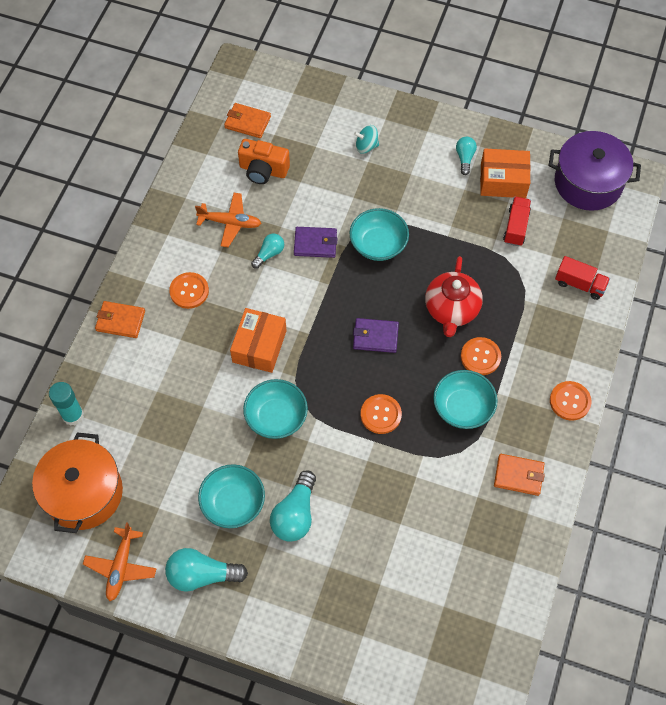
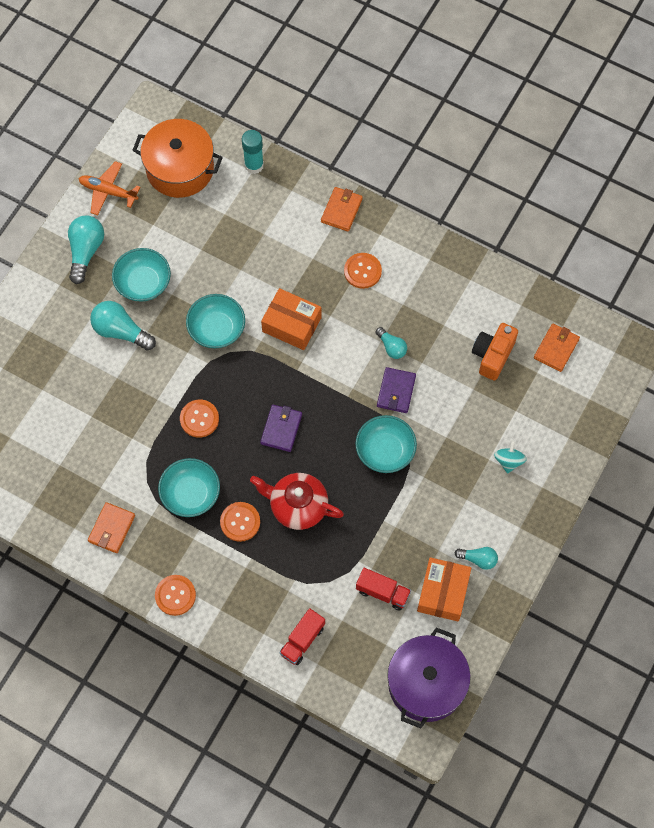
camera: 100 degrees right, 5 degrees up
orange plane [195,193,262,247] -> none

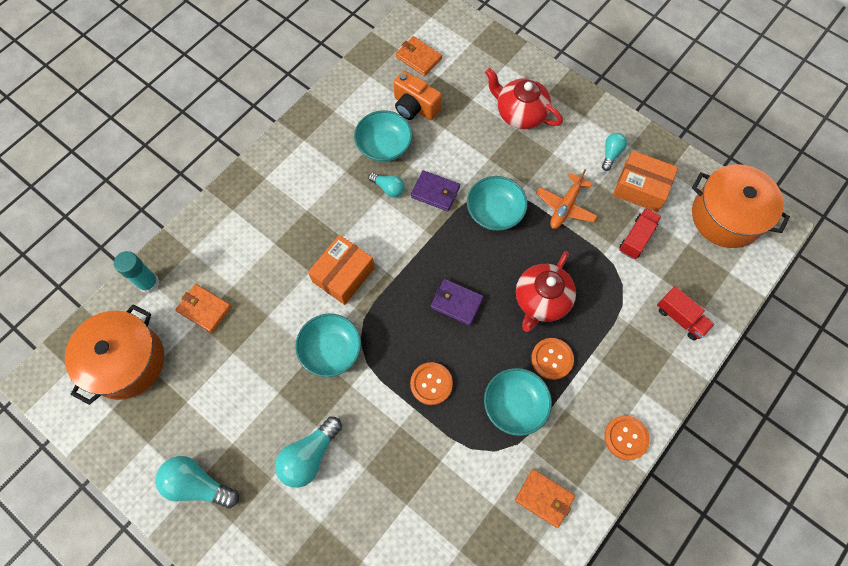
camera: 80 degrees left, 0 degrees up
orange plane [79,161,140,216] -> orange plane moved to [536,169,597,229]
turquoise bowl [112,248,171,302] -> turquoise bowl moved to [354,110,412,162]
orange wallet [321,187,363,232] -> orange wallet moved to [175,284,231,333]
orange button [344,253,382,289] -> none
turquoise light bulb [375,327,407,359] -> turquoise light bulb turned 60 degrees clockwise [368,173,405,197]
purple pot [387,628,471,728] -> orange pot [692,164,790,248]
turquoise spinning top [494,441,527,474] -> red teapot [485,68,563,129]

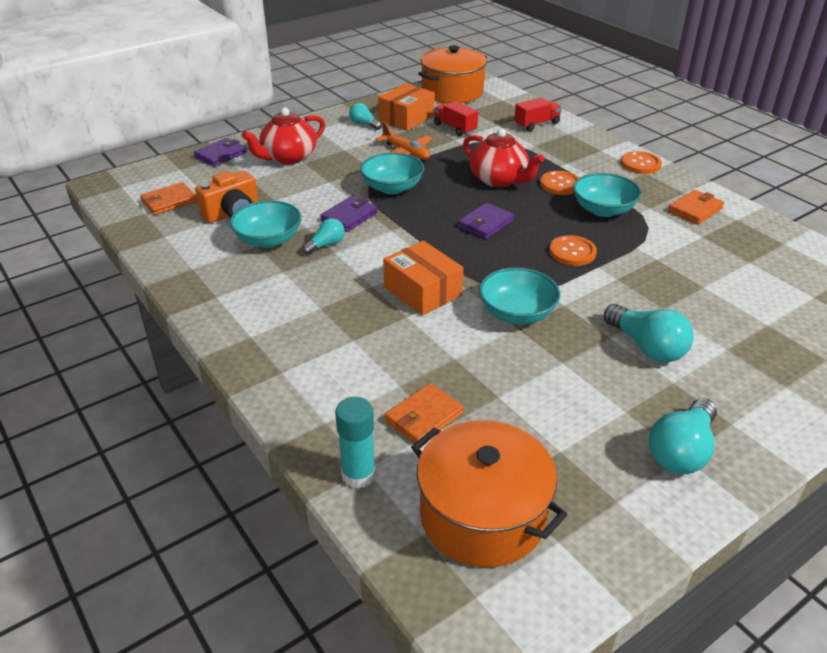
camera: 75 degrees left, 30 degrees down
none -> purple wallet [194,138,247,167]

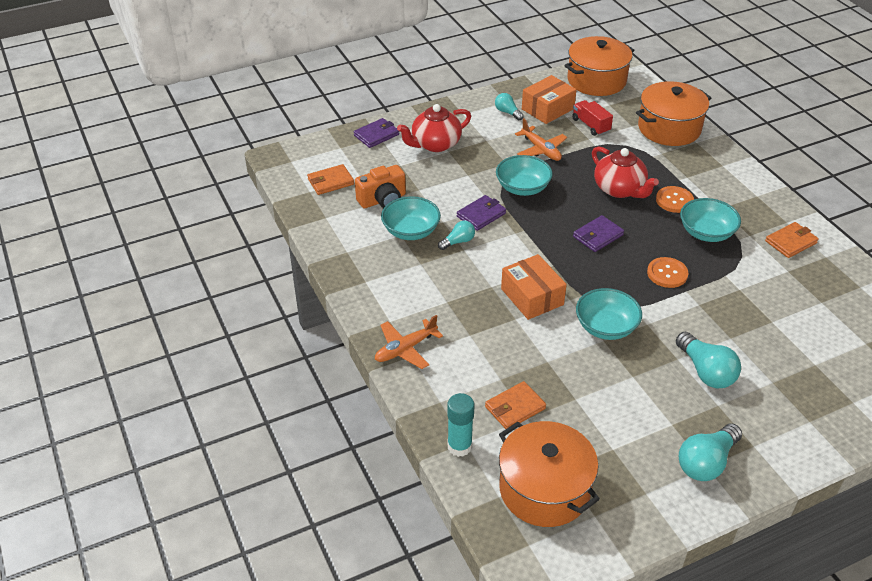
camera: 10 degrees right, 5 degrees up
red truck [514,98,562,131] -> orange pot [636,81,711,146]
orange button [621,151,662,174] -> none
none -> orange plane [375,315,443,369]

